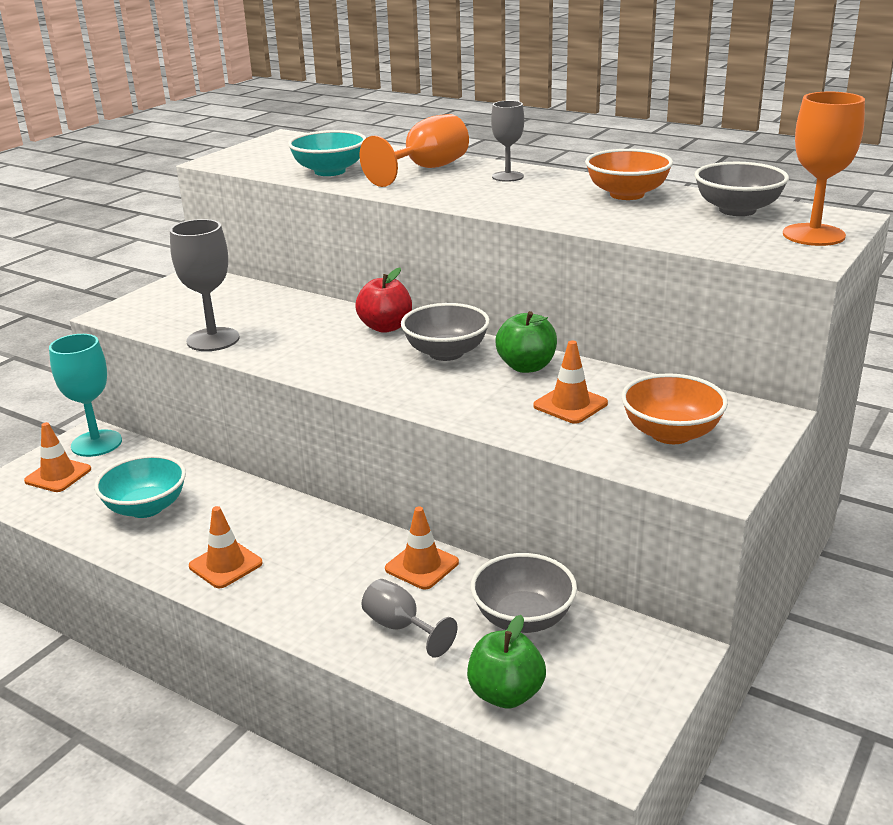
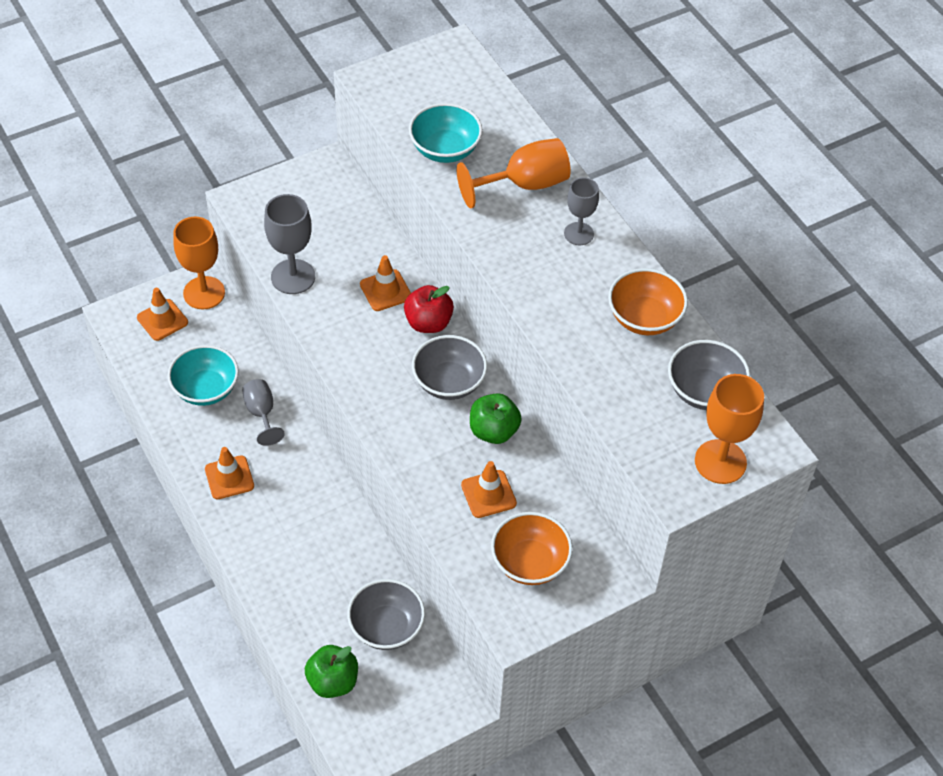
camera: 25 degrees right, 25 degrees up
turquoise goblet [49,334,122,457] -> orange goblet [173,217,225,309]
grey goblet [362,579,457,658] -> grey goblet moved to [242,379,285,446]
orange traffic cone [385,507,459,589] -> orange traffic cone moved to [360,255,411,311]

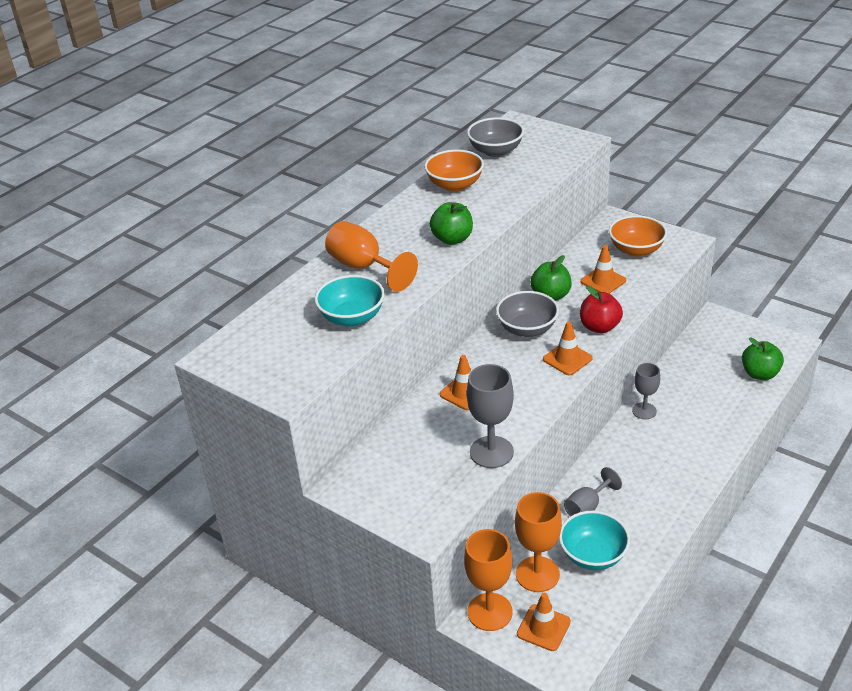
camera: 110 degrees left, 15 degrees down
orange traffic cone [205,447,254,499] -> orange traffic cone moved to [543,321,593,375]
grey bowl [347,579,425,650] -> none
red apple [404,285,454,333] -> red apple moved to [580,286,623,333]
grey goblet [564,177,599,245] -> grey goblet moved to [632,363,660,419]
orange goblet [695,374,764,484] -> orange goblet moved to [515,492,562,592]
none -> green apple [430,202,473,245]

